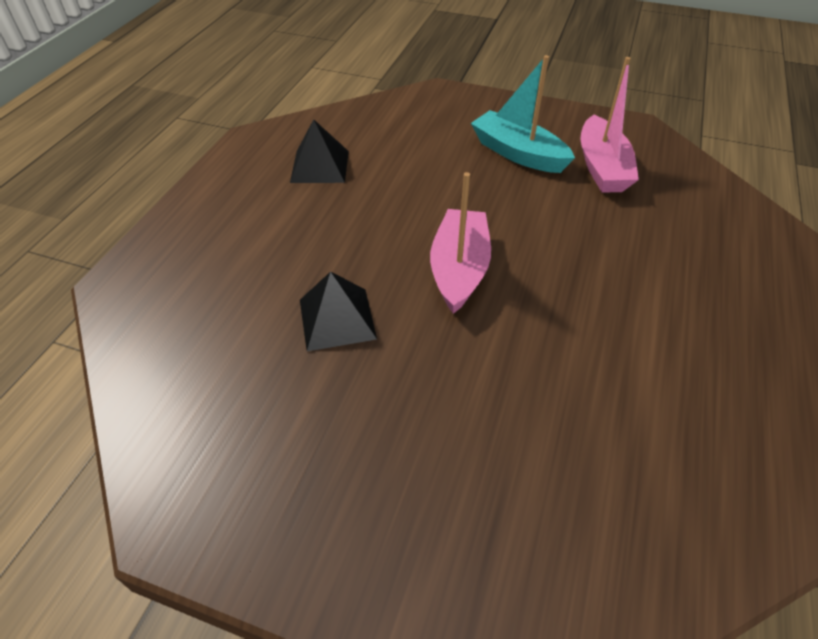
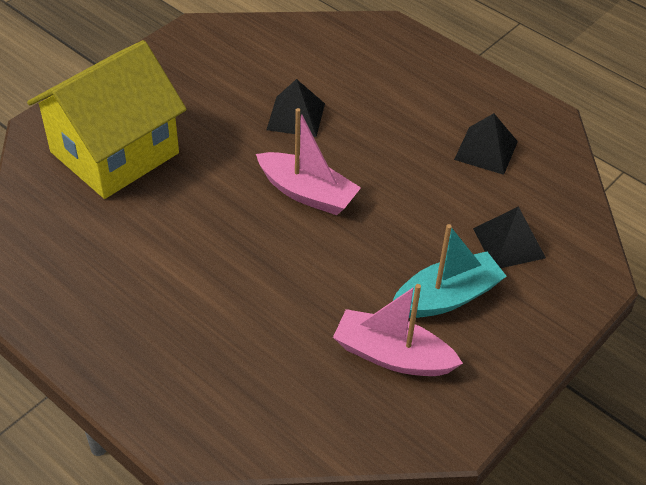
camera: 110 degrees right, 0 degrees up
none -> yellow house [27,40,187,199]
none -> black pyramid [473,206,546,268]

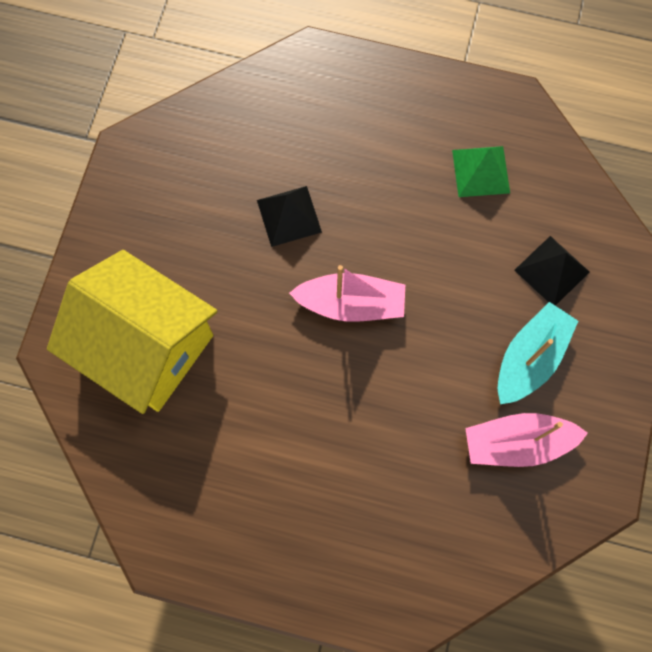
camera: 25 degrees left, 25 degrees up
yellow house [27,40,187,199] -> yellow house turned 75 degrees counterclockwise [47,250,217,414]
black pyramid [454,113,518,175] -> green pyramid [452,146,510,197]

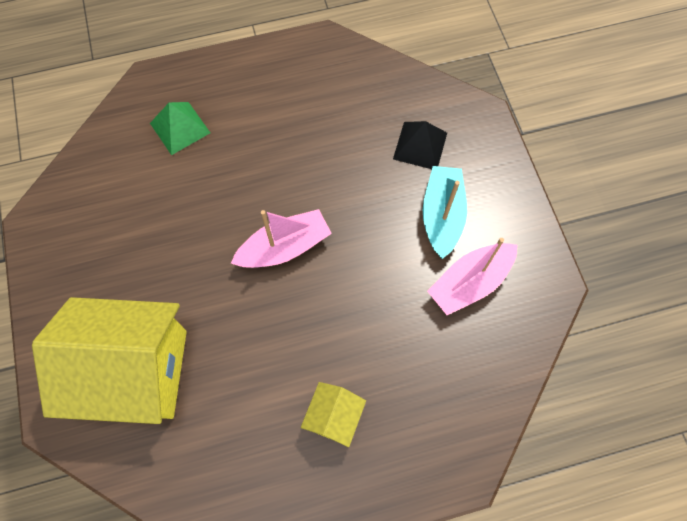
camera: 30 degrees left, 5 degrees down
black pyramid [257,186,322,247] -> none
green pyramid [452,146,510,197] -> green pyramid moved to [150,102,210,155]
none -> yellow house [301,382,366,447]

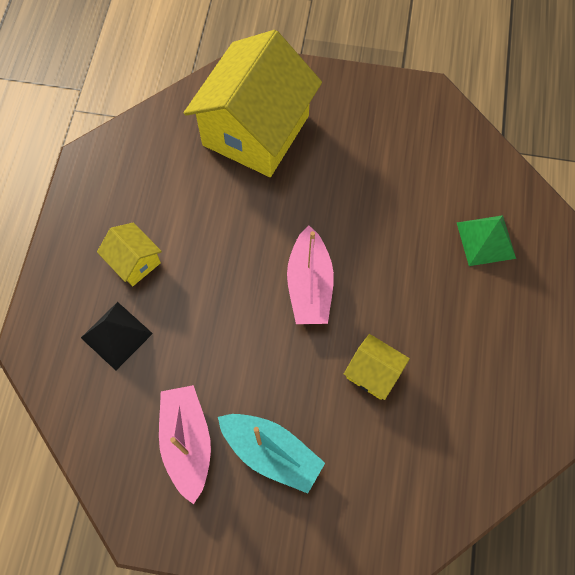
camera: 115 degrees right, 0 degrees up
black pyramid [393,121,447,169] -> black pyramid moved to [81,302,153,370]
none -> yellow house [344,334,410,400]

